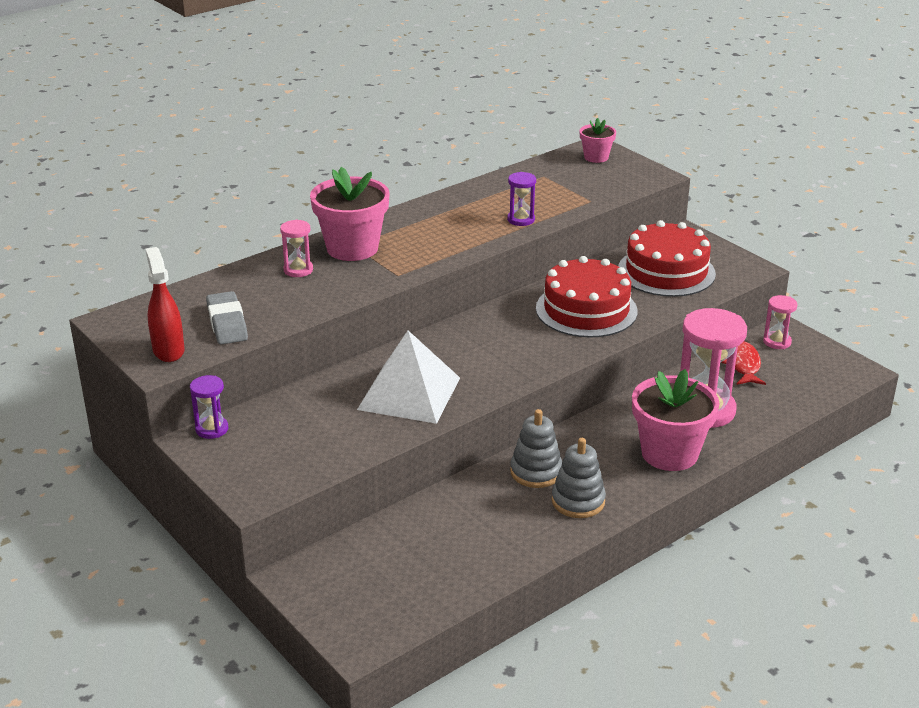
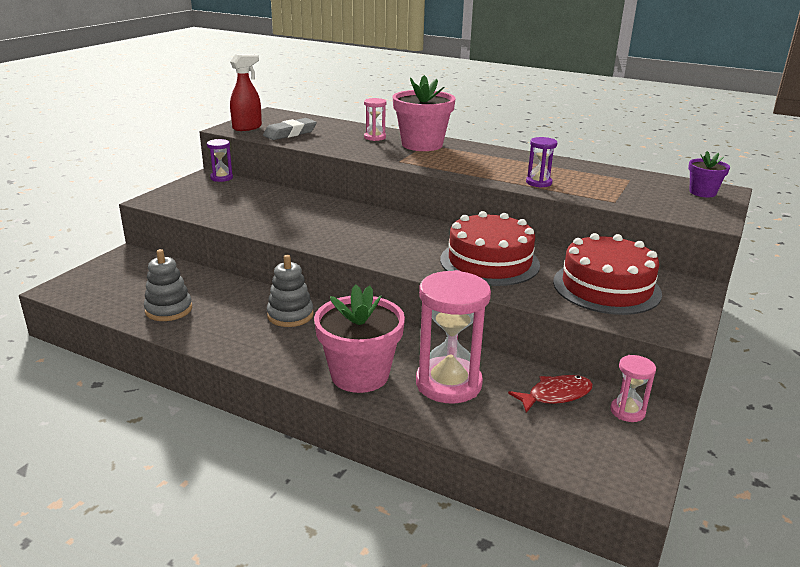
camera: 65 degrees right, 5 degrees down
white pyramid [357,331,460,424] -> none
grey stacking toy [552,438,606,518] -> grey stacking toy moved to [144,249,192,321]
pink flower pot [579,118,616,163] -> purple flower pot [688,151,730,197]

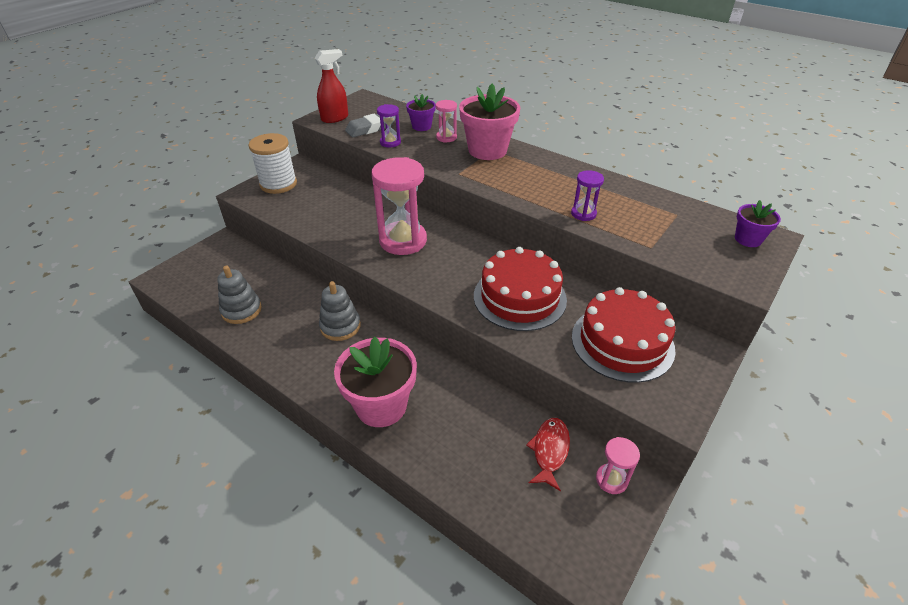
camera: 10 degrees right, 15 degrees up
purple hourglass [207,139,233,182] -> purple hourglass moved to [377,104,401,147]
pink hourglass [416,270,491,403] -> pink hourglass moved to [371,157,427,255]
red fish [508,375,593,413] -> red fish turned 60 degrees counterclockwise [526,418,570,491]
none -> white spool [249,133,297,194]
none -> purple flower pot [406,94,436,131]

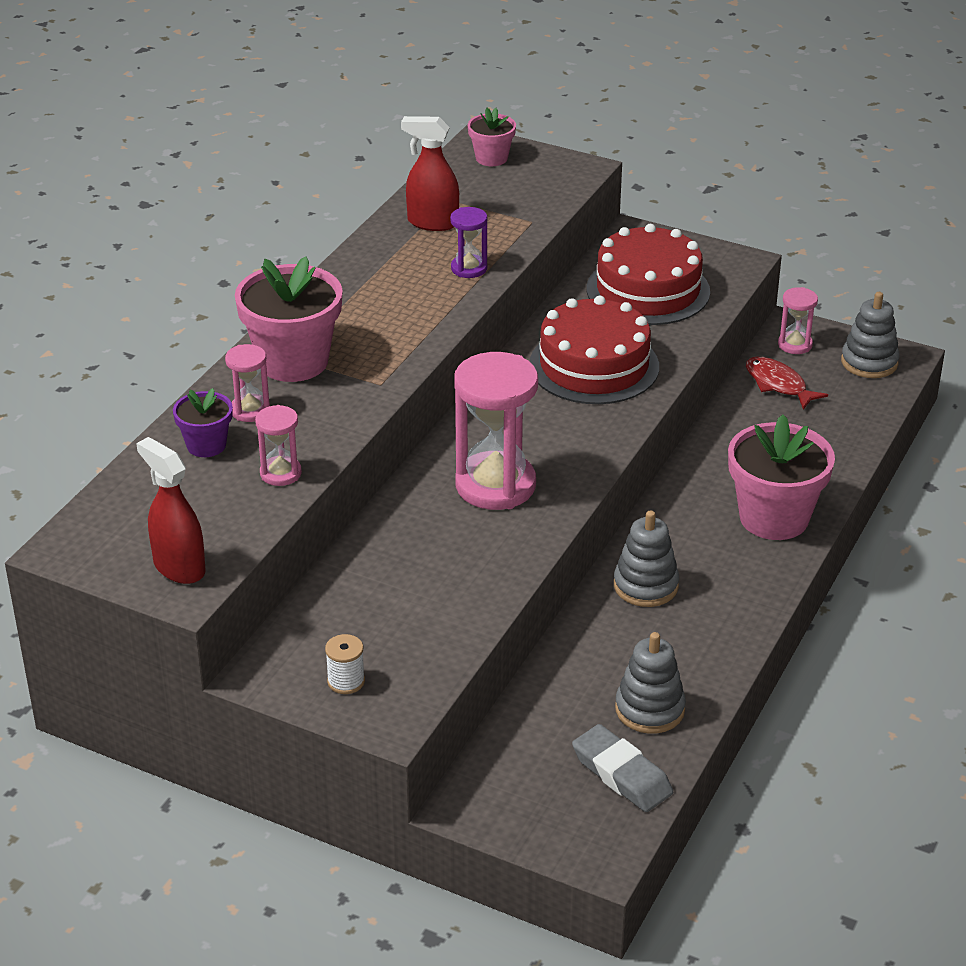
camera: 100 degrees left, 5 degrees down
white spool [249,133,297,194] -> white spool [325,634,365,694], size x0.48
grey eraser [345,114,394,137] -> grey eraser moved to [572,724,673,812]
purple hourglass [377,104,401,147] -> pink hourglass [255,405,302,486]
red fish [526,418,570,491] -> red fish turned 45 degrees clockwise [746,357,828,410]
purple flower pot [735,200,781,247] -> pink flower pot [468,108,516,166]
none -> red spray bottle [401,116,459,231]
none -> grey stacking toy [841,292,900,378]

